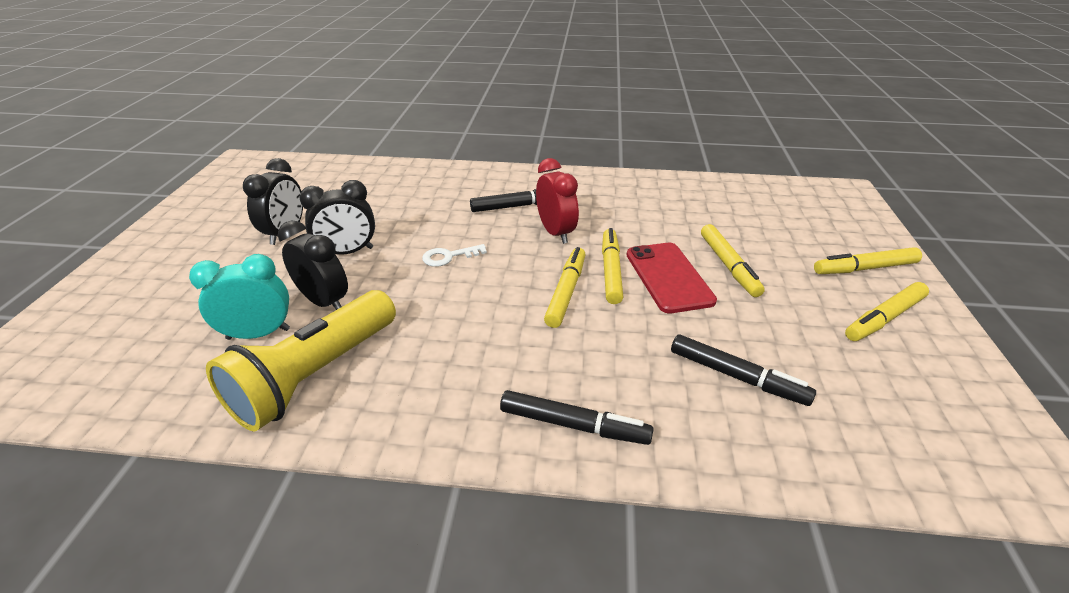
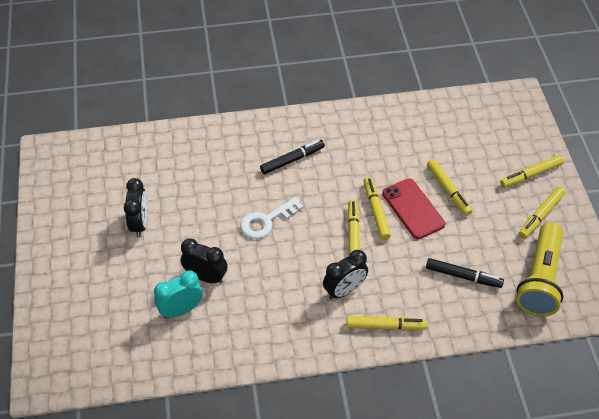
camera: 15 degrees left, 15 degrees up
yellow flashlight [206,290,396,431] -> yellow flashlight moved to [516,222,563,317]
black clock [300,180,375,255] -> black clock moved to [323,250,368,300]
white key [422,244,487,267] -> white key [240,197,303,239], size x1.54
black marker [500,390,654,445] -> yellow marker [346,316,428,330]
red clock [536,158,579,244] -> none

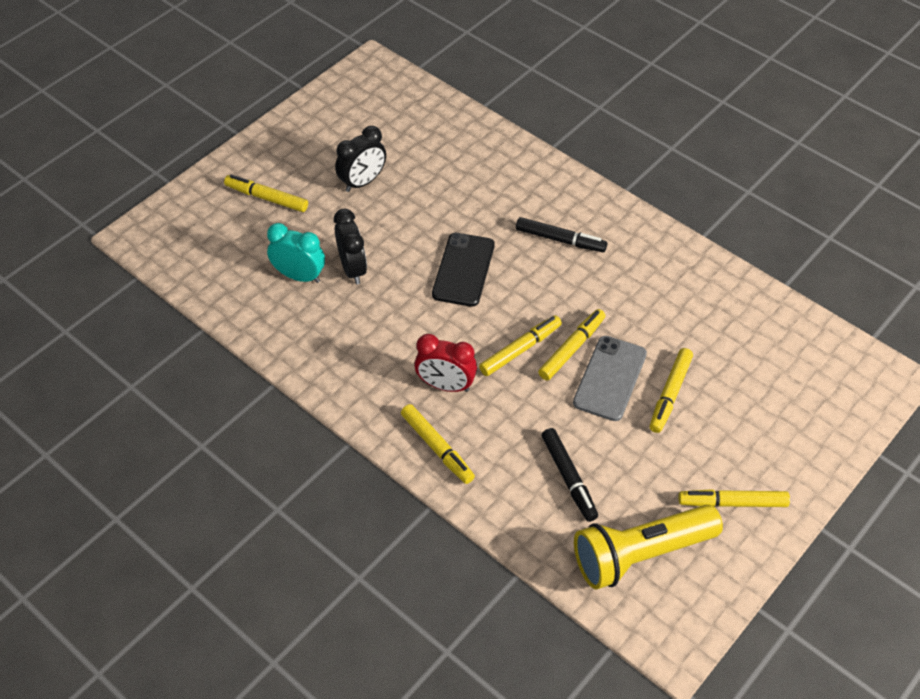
camera: 50 degrees right, 0 degrees up
white key [240,197,303,239] -> black phone [432,233,495,307]
black clock [323,250,368,300] -> red clock [414,334,477,392]
red phone [382,179,445,239] -> grey phone [573,336,647,421]
yellow marker [500,155,564,188] -> yellow marker moved to [224,175,308,212]

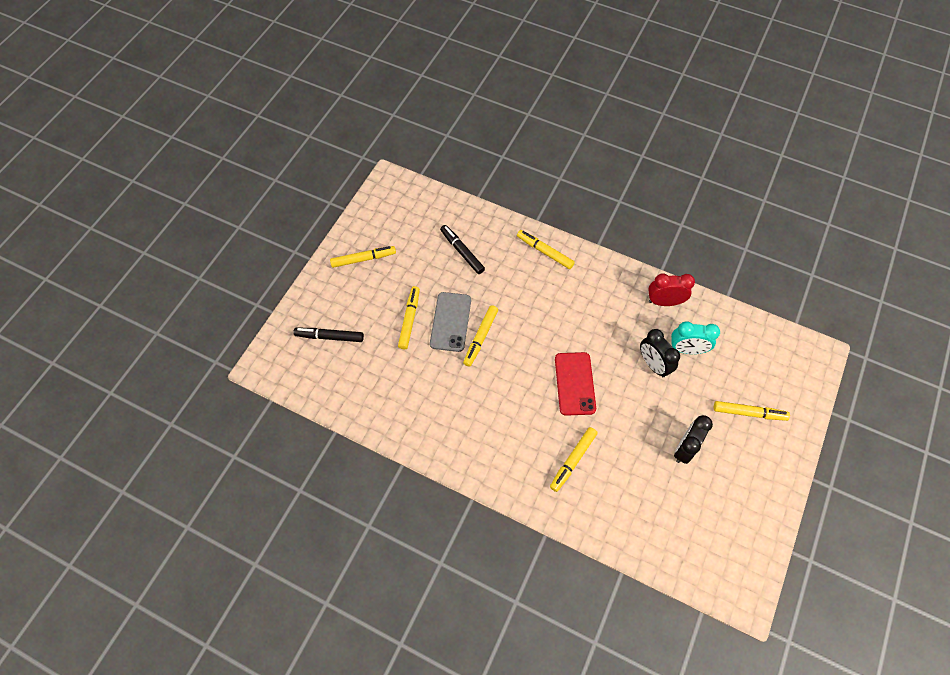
camera: 165 degrees right, 10 degrees up
red clock [414,334,477,392] -> red clock moved to [648,273,695,306]
black phone [432,233,495,307] -> red phone [555,352,596,416]
yellow marker [479,315,562,376] -> yellow marker moved to [550,427,598,492]
black marker [516,217,607,252] -> black marker moved to [293,328,364,342]
yellow flashlight [574,505,723,590] -> none

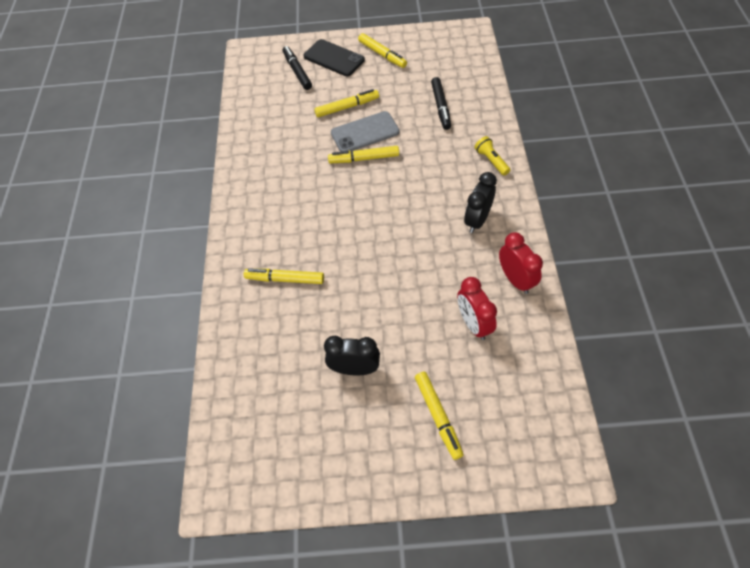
camera: 65 degrees right, 5 degrees down
black marker [440,225,485,274] -> black marker turned 150 degrees clockwise [431,77,451,130]
yellow marker [517,230,575,269] -> yellow flashlight [474,136,510,176]
red phone [555,352,596,416] -> none
black clock [640,329,680,377] -> black clock moved to [464,172,497,233]
turquoise clock [671,321,720,354] -> red clock [457,277,497,340]
none -> black phone [304,39,365,76]

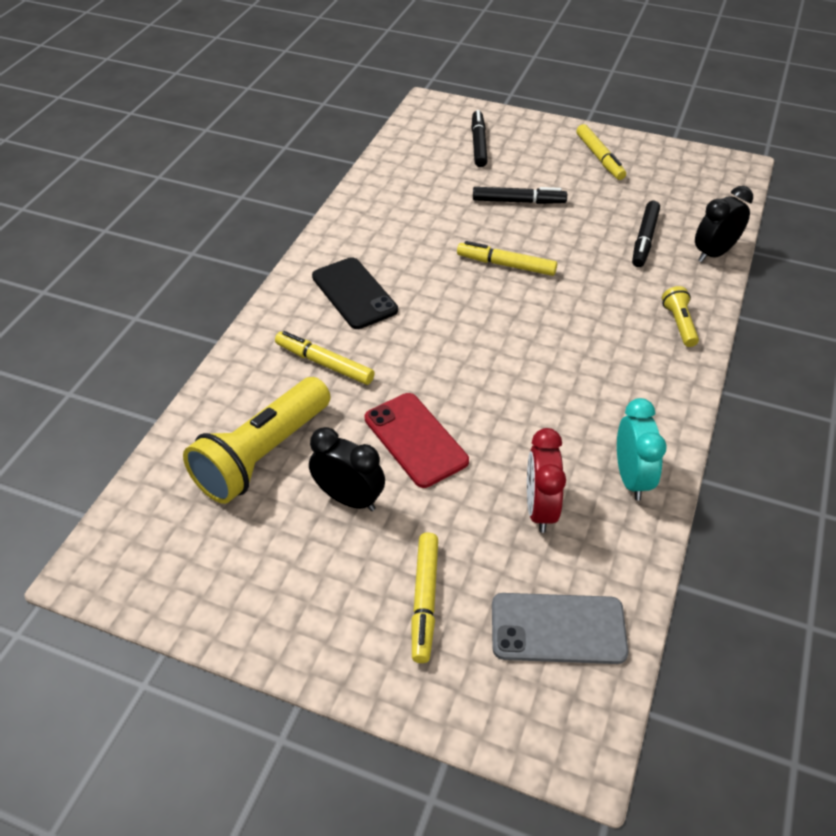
camera: 20 degrees right, 10 degrees down
black phone [304,39,365,76] -> black phone moved to [312,257,398,329]
yellow marker [314,89,379,117] -> black marker [473,187,567,204]
grey phone [331,111,399,152] -> grey phone moved to [492,593,628,664]
black clock [464,172,497,233] -> black clock moved to [695,186,753,262]
red clock [499,232,543,294] -> turquoise clock [617,398,667,500]
none -> yellow flashlight [183,377,330,504]
none -> red phone [365,393,469,488]

